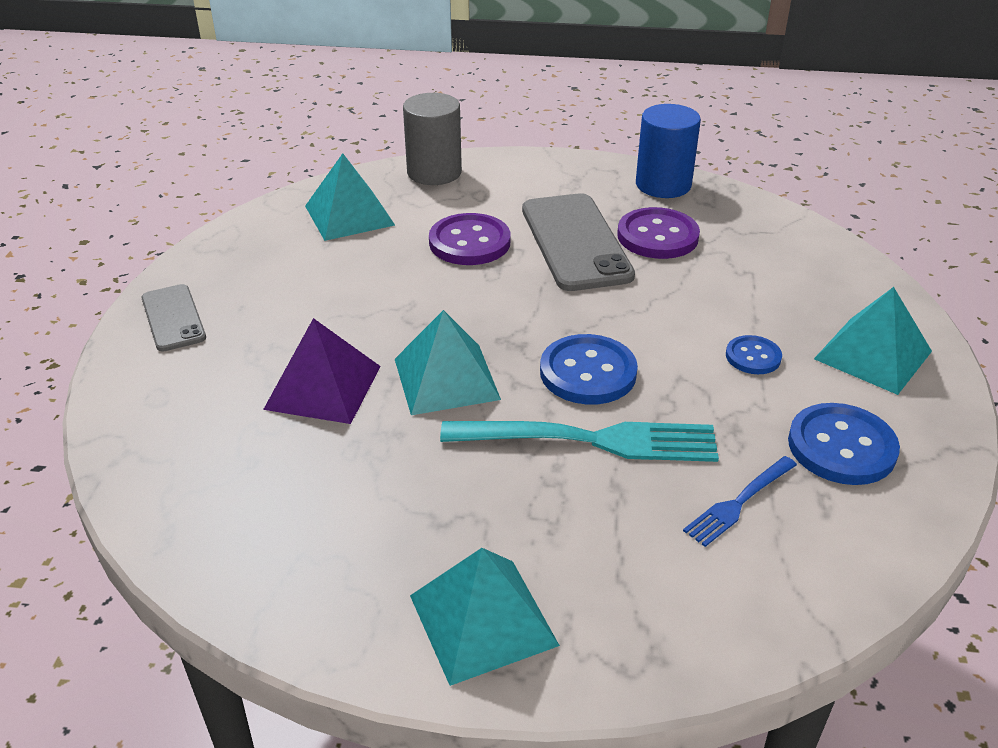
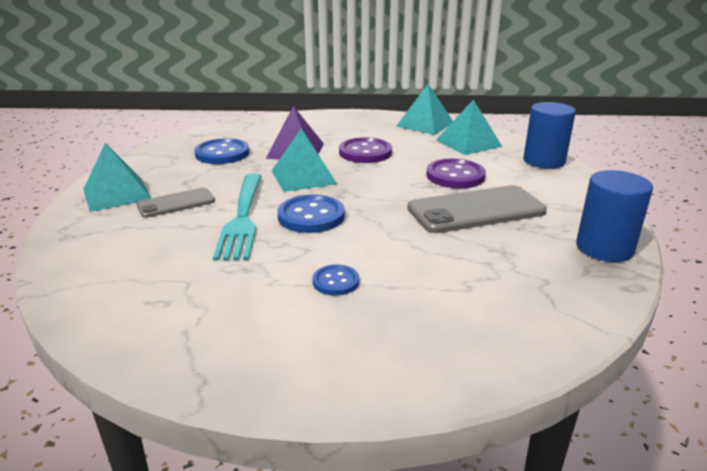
camera: 85 degrees right, 10 degrees down
grey phone [141,284,206,351] -> grey phone moved to [136,188,215,218]
grey cylinder [403,93,462,185] -> blue cylinder [523,102,576,169]
purple button [617,207,700,259] -> purple button moved to [339,137,392,163]
blue fork [683,456,797,547] -> none
blue button [788,403,900,485] -> blue button moved to [194,138,249,164]
turquoise pyramid [814,287,932,395] -> turquoise pyramid moved to [396,84,453,135]

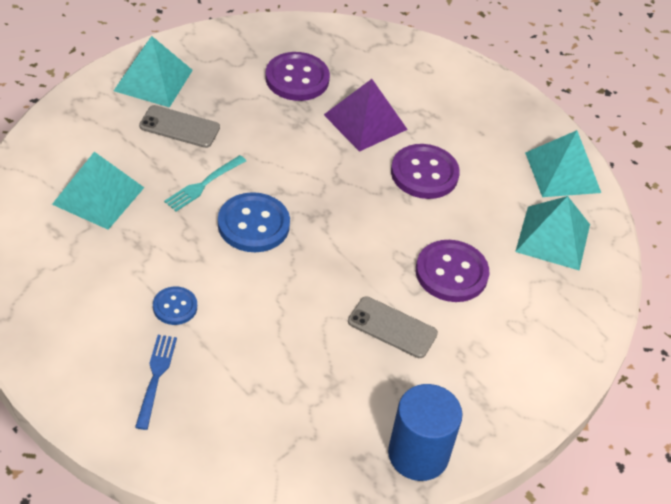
camera: 40 degrees right, 20 degrees up
blue button [194,138,249,164] -> purple button [265,52,330,101]
turquoise fork [213,173,262,261] -> turquoise fork [164,155,246,211], size x0.53
turquoise pyramid [272,128,337,192] -> turquoise pyramid moved to [52,152,144,230]
grey phone [407,185,547,233] -> grey phone [348,296,438,358], size x0.57
blue cylinder [523,102,576,169] -> none
none -> blue fork [135,335,177,430]

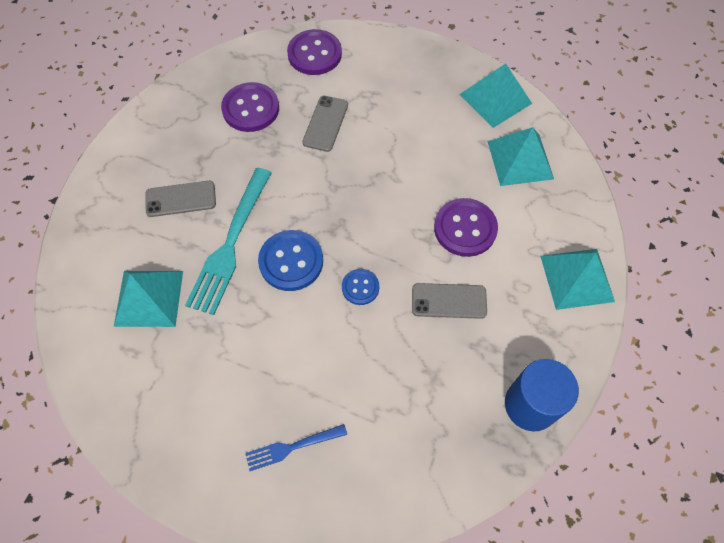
camera: 20 degrees left, 15 degrees up
turquoise pyramid [114,36,193,108] -> turquoise pyramid moved to [540,249,615,310]
blue fork [135,335,177,430] -> blue fork turned 90 degrees counterclockwise [245,424,347,471]
blue button [153,287,197,325] -> blue button moved to [342,269,379,305]
turquoise fork [164,155,246,211] -> turquoise fork [185,168,271,315], size x1.88
purple pyramid [324,79,408,152] -> grey phone [302,96,348,152]
purple button [391,144,460,199] -> purple button moved to [287,29,342,75]

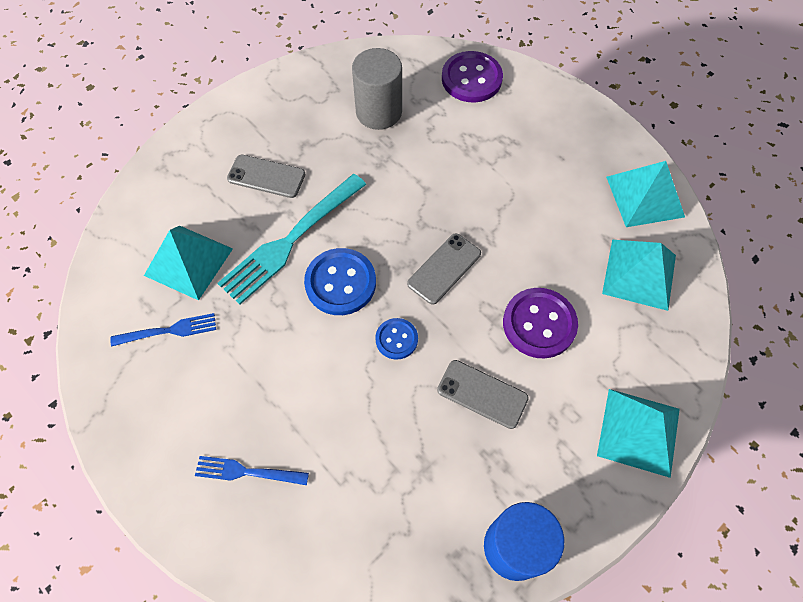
camera: 25 degrees right, 0 degrees up
purple button [221,82,279,132] -> grey cylinder [352,48,402,130]
grey phone [302,96,348,152] -> grey phone moved to [407,233,481,305]
none -> blue fork [110,313,216,347]

